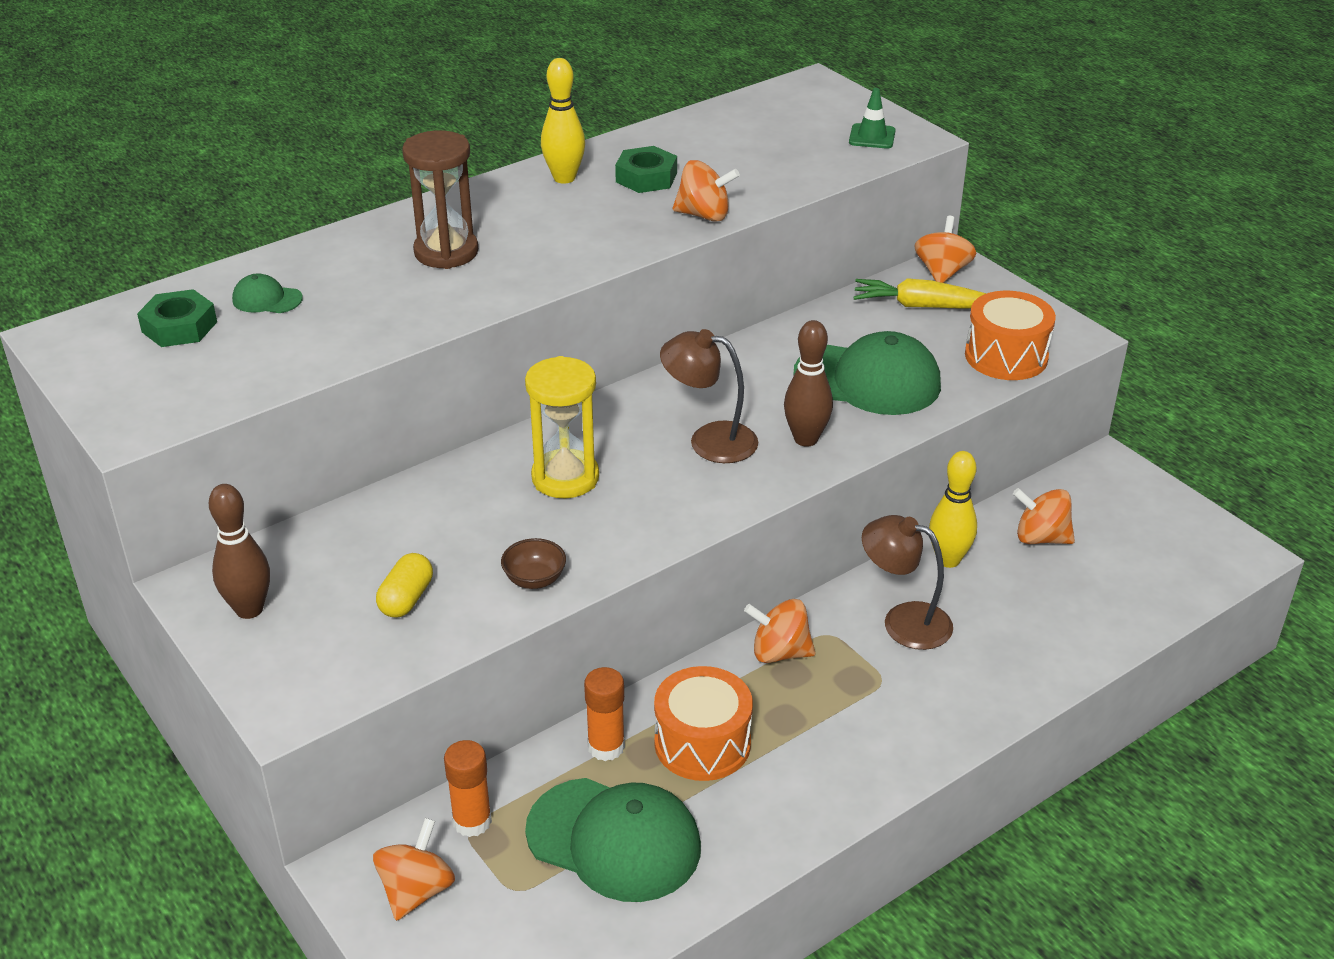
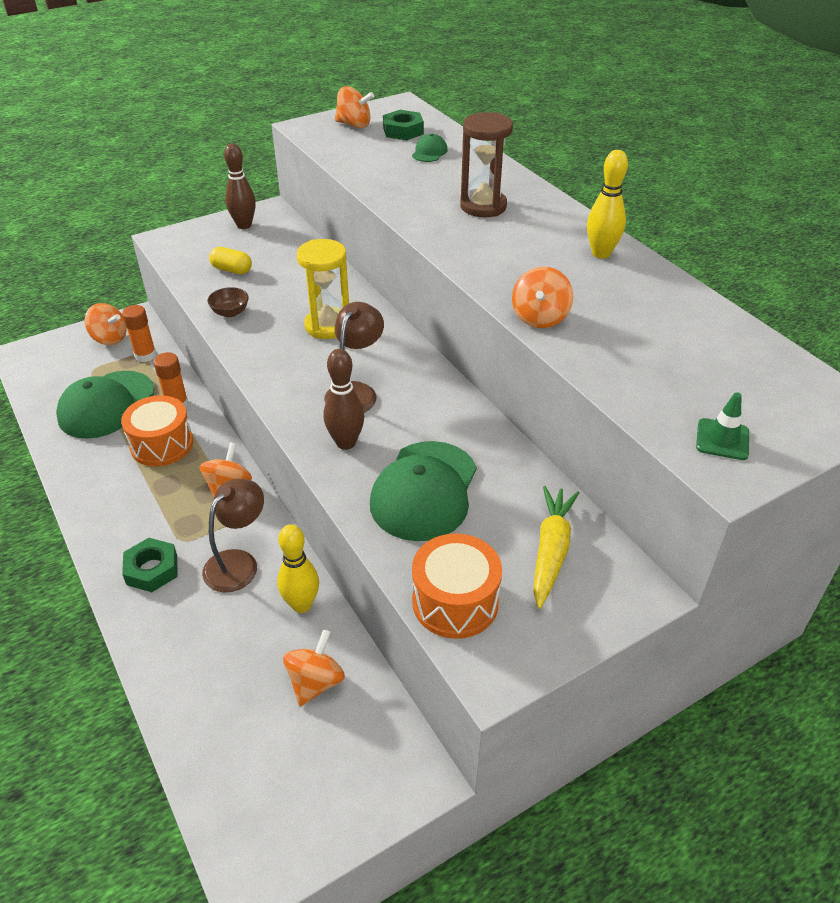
camera: 95 degrees right, 5 degrees up
green nut [615,146,677,193] -> green nut moved to [122,538,178,592]
orange spinning top [914,216,976,283] -> orange spinning top moved to [335,86,374,129]

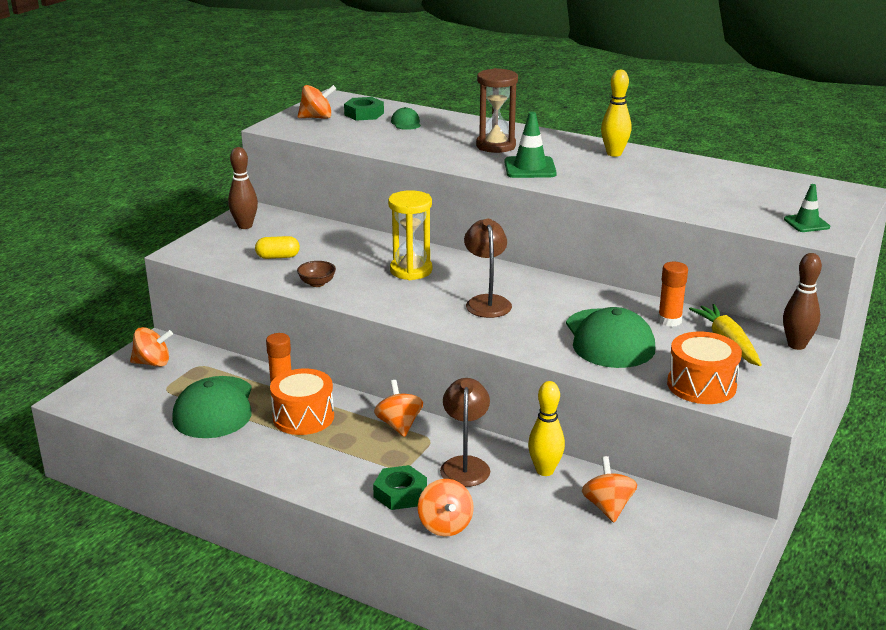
camera: 30 degrees left, 15 degrees down
orange glue stick [122,305,156,362] -> orange glue stick moved to [658,262,688,327]
brown bowling pin [324,349,365,450] -> brown bowling pin moved to [783,253,822,350]
orange spinning top [512,267,573,328] -> orange spinning top moved to [418,479,474,536]
none -> green traffic cone [504,112,557,178]

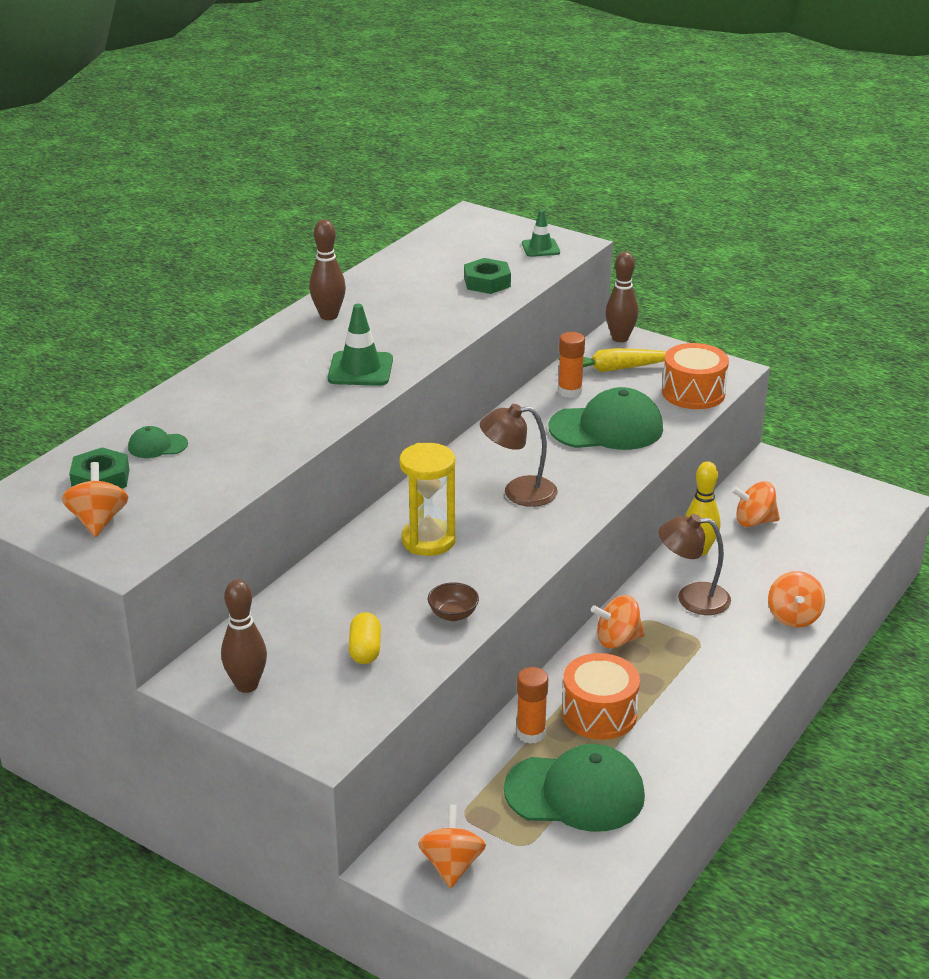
camera: 85 degrees left, 5 degrees up
green nut [373,465,427,510] -> green nut moved to [464,258,511,294]
orange spinning top [418,479,474,536] -> orange spinning top turned 105 degrees clockwise [768,571,825,628]
brown hourglass [476,68,518,153] -> none
yellow bowling pin [601,70,631,157] -> brown bowling pin [309,220,346,320]

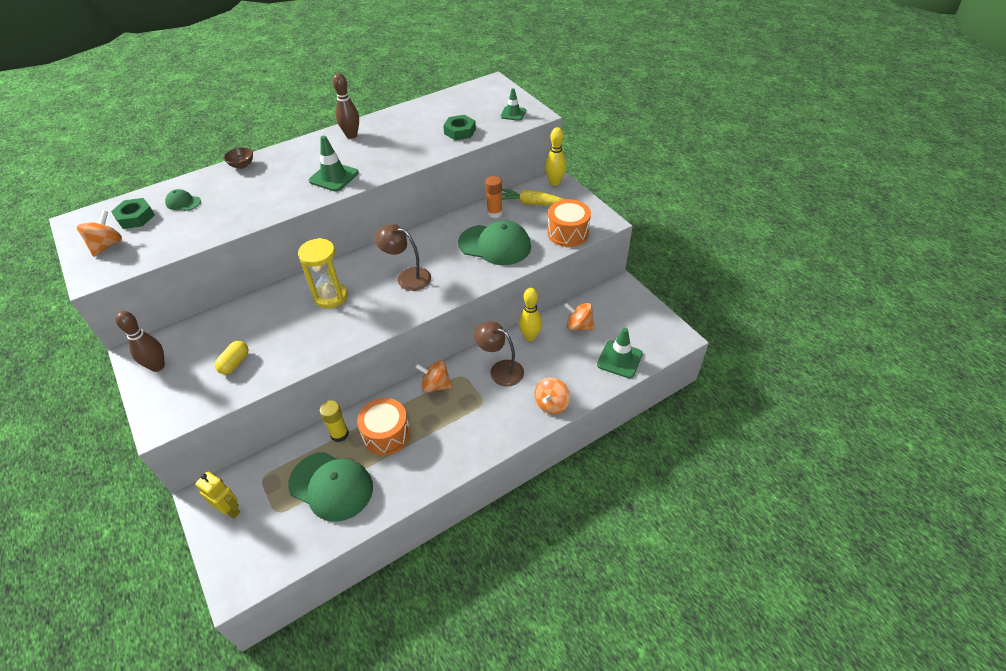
camera: 25 degrees right, 15 degrees up
orange spinning top [418,804,486,888] -> yellow robot [195,472,240,519]
brown bowl [428,583,479,621] -> brown bowl moved to [224,147,253,169]
orange glue stick [516,667,548,744] -> yellow glue stick [320,400,349,442]
brown bowling pin [606,252,638,342] -> yellow bowling pin [545,127,566,186]
none -> green traffic cone [597,328,643,378]

